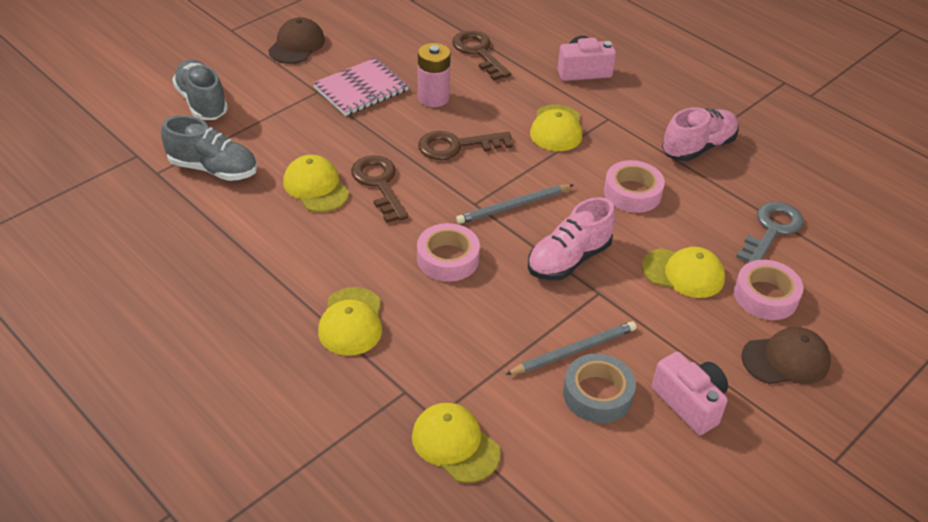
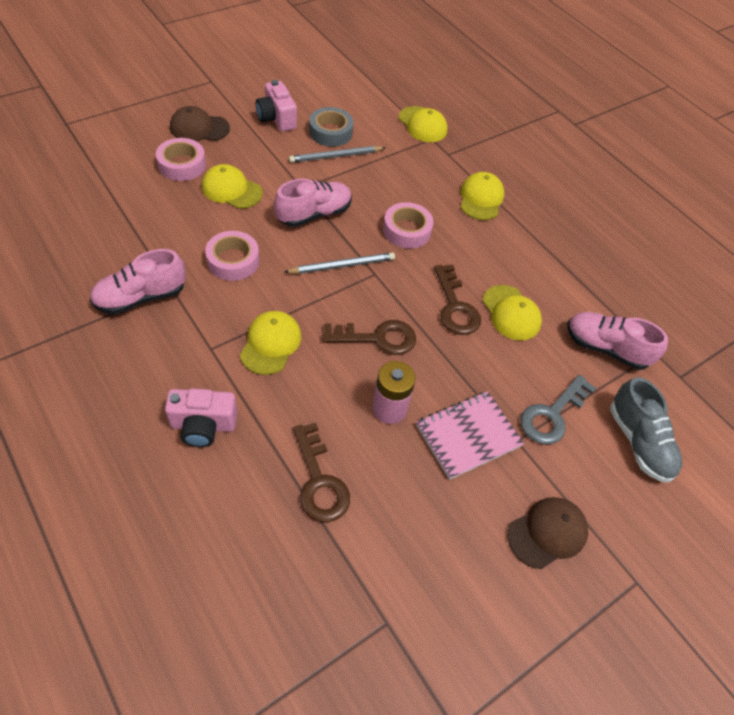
camera: 175 degrees left, 10 degrees up
grey shoe [161,115,257,181] -> pink shoe [567,312,668,370]
brown cap [268,17,325,64] -> brown cap turned 150 degrees counterclockwise [507,497,588,569]
grey key [736,202,804,263] -> grey key moved to [521,375,596,444]

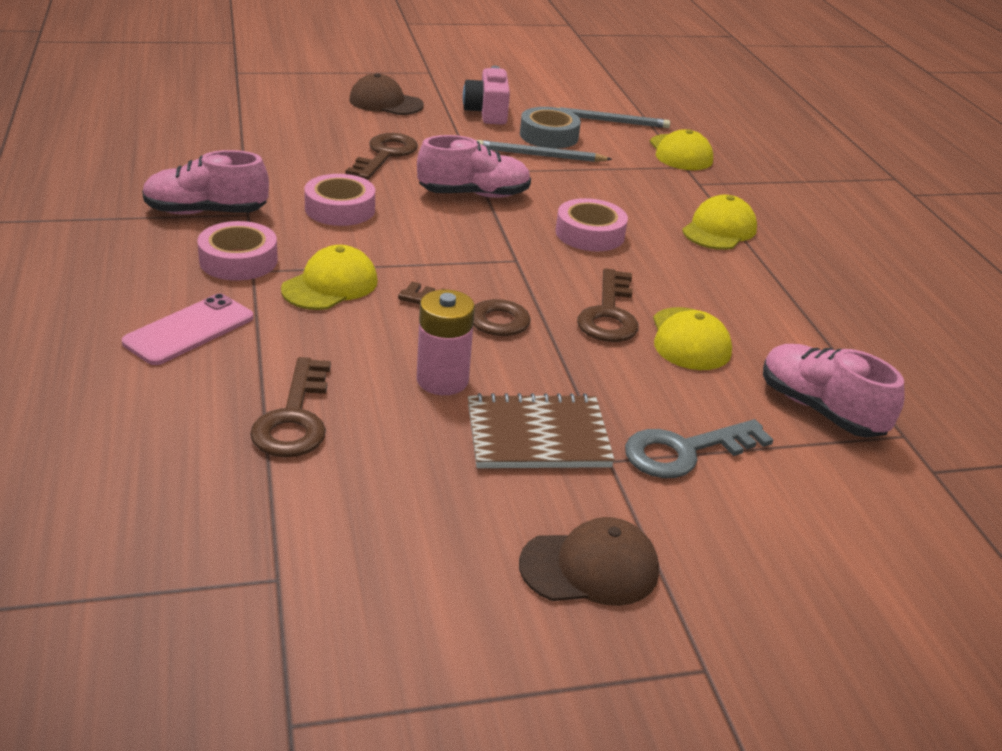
camera: 25 degrees right, 20 degrees down
pink tape [156,138,206,181] -> pink tape moved to [197,221,278,281]
pink camera [165,389,237,447] -> pink phone [122,293,253,365]
yellow cap [202,164,263,209] -> brown key [346,133,418,180]
grey pencil [285,253,395,274] -> grey pencil moved to [556,107,670,128]
pink notebook [416,391,524,480] -> brown notebook [468,393,615,468]
grey shoe [610,377,682,483] -> none

